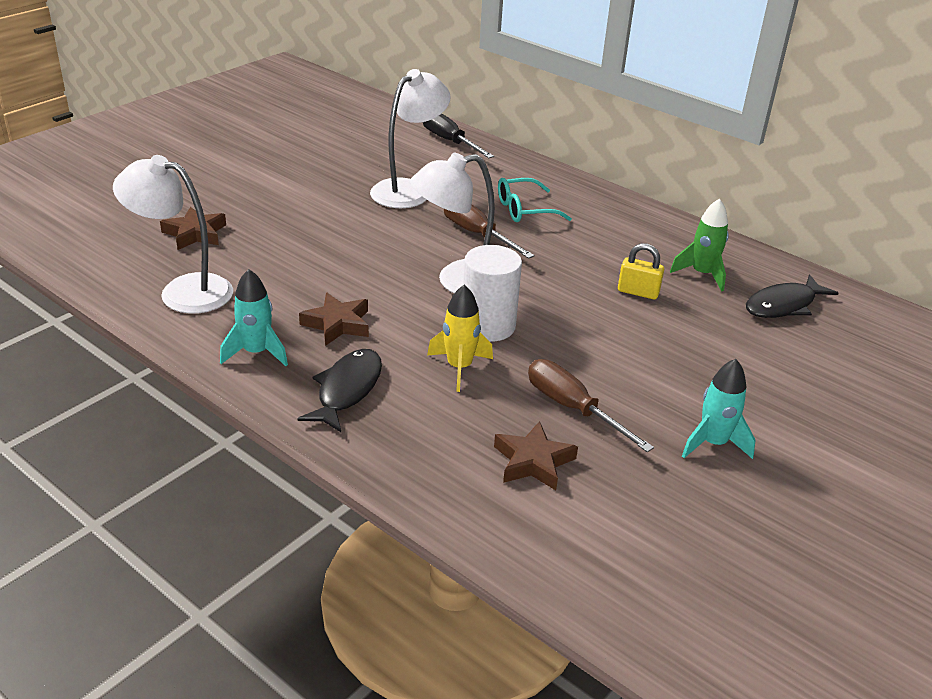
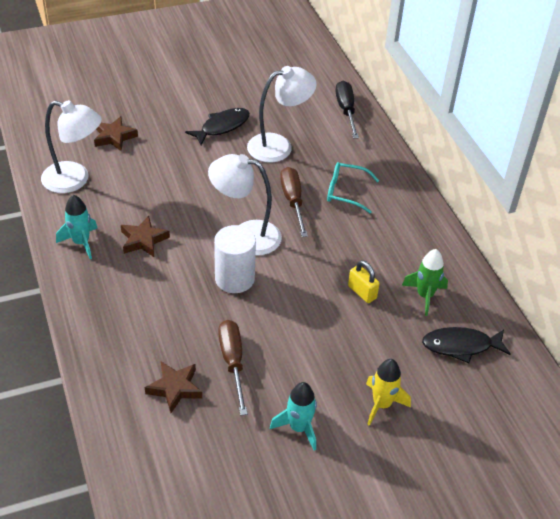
camera: 30 degrees right, 10 degrees up
white lamp [113,155,233,314] -> white lamp turned 150 degrees clockwise [41,100,102,193]
black fish [297,349,382,432] -> black fish moved to [185,108,250,145]
yellow rocket [427,284,493,392] -> yellow rocket moved to [366,359,411,426]

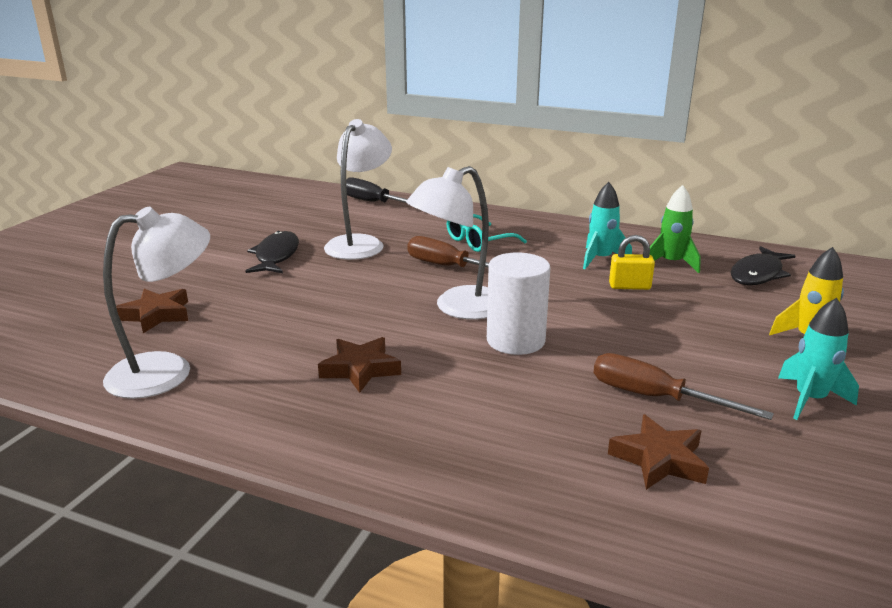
camera: 45 degrees left, 20 degrees down
turquoise rocket [56,195,98,259] -> turquoise rocket moved to [583,182,632,269]

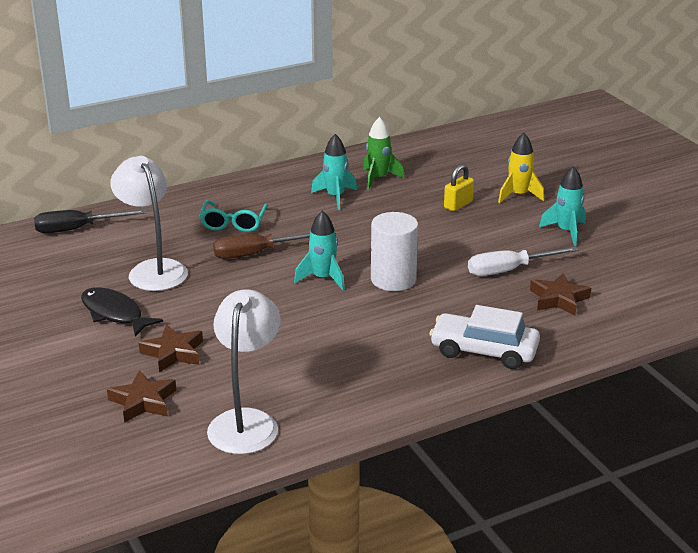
camera: 50 degrees left, 5 degrees up
brown star [318,337,401,393] -> brown star moved to [139,324,203,372]
white lamp [406,166,489,320] -> turquoise rocket [294,210,345,290]
brown screwdriver [594,353,774,420] -> white screwdriver [468,246,578,276]
yellow padlock [609,235,655,290] -> yellow padlock moved to [444,164,474,211]
black fish [731,246,795,285] -> none
none -> white car [429,305,540,369]

